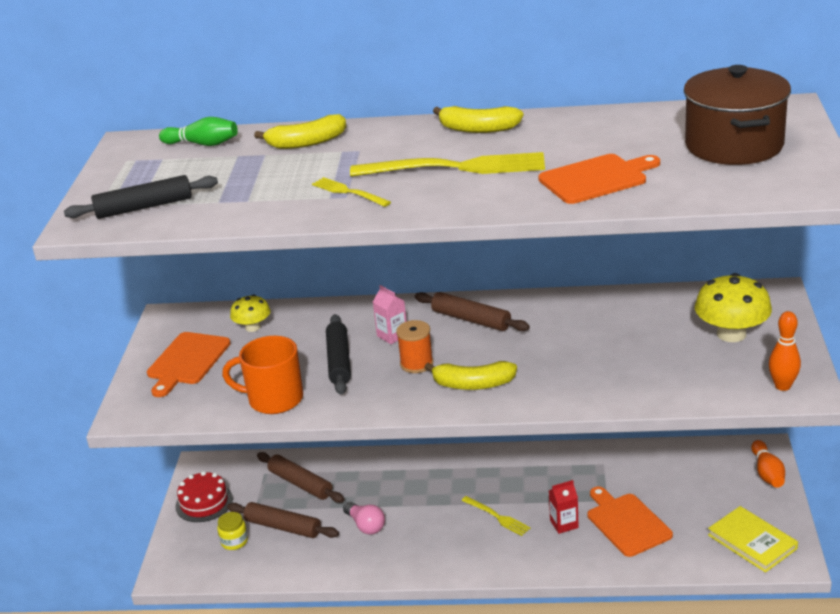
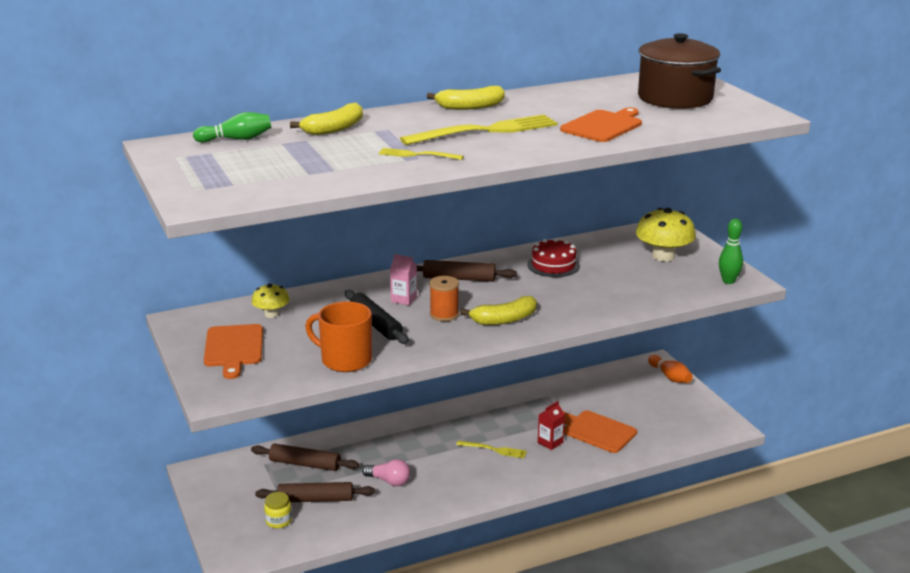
camera: 30 degrees left, 5 degrees down
black rolling pin [64,175,218,219] -> none
red cake [175,471,233,522] -> red cake moved to [527,238,580,277]
orange mug [222,336,303,414] -> orange mug turned 45 degrees clockwise [305,301,372,372]
yellow book [708,506,798,573] -> none
orange bowling pin [769,311,801,391] -> green bowling pin [719,219,743,284]

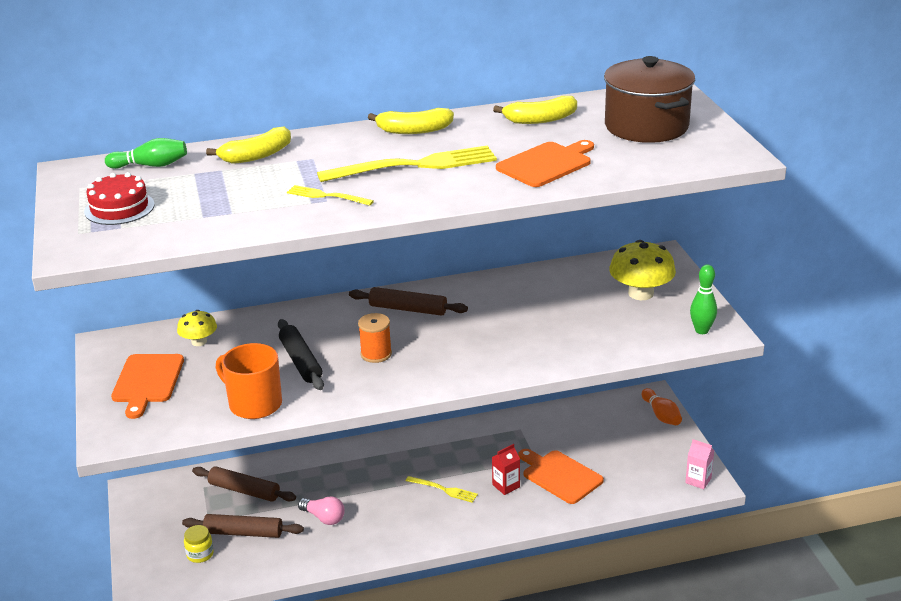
camera: 10 degrees right, 5 degrees up
pink carton [390,254,417,306] -> pink carton moved to [685,439,714,489]
yellow banana [460,296,537,325] -> yellow banana moved to [493,96,577,124]
red cake [527,238,580,277] -> red cake moved to [84,172,155,225]

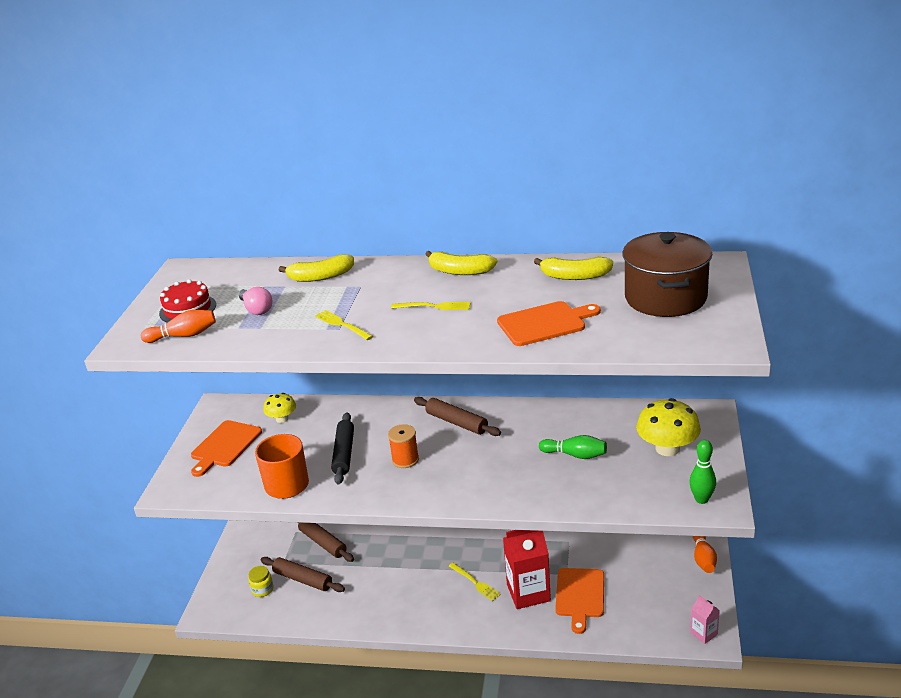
camera: 25 degrees right, 0 degrees up
green bowling pin [105,138,187,169] -> green bowling pin moved to [539,435,607,459]
pink light bulb [298,496,345,525] -> pink light bulb moved to [239,287,273,315]
yellow fork [317,145,497,182] -> yellow fork [391,302,471,310], size x0.49
red carton [492,444,520,495] -> red carton [503,530,551,609], size x1.97
orange cutting board [518,449,604,504] -> orange cutting board turned 150 degrees counterclockwise [555,568,604,634]
none -> orange bowling pin [141,310,216,343]

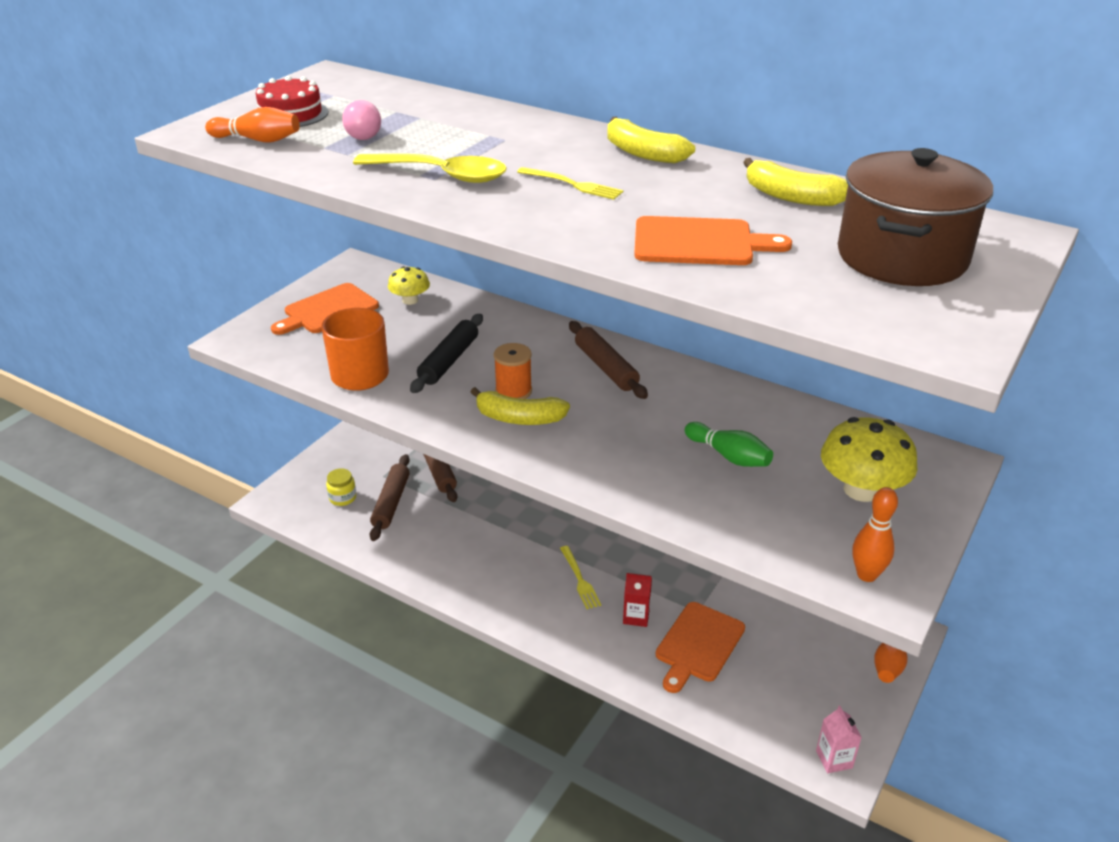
camera: 20 degrees right, 5 degrees up
brown rolling pin [261,557,345,592] -> brown rolling pin turned 45 degrees clockwise [370,454,410,541]
yellow banana [279,254,354,282] -> yellow banana moved to [471,387,570,425]
yellow fork [315,310,373,340] -> yellow spoon [353,154,507,183]
red carton [503,530,551,609] -> red carton [623,573,652,627], size x0.51
green bowling pin [689,440,716,504] -> orange bowling pin [853,487,898,582]

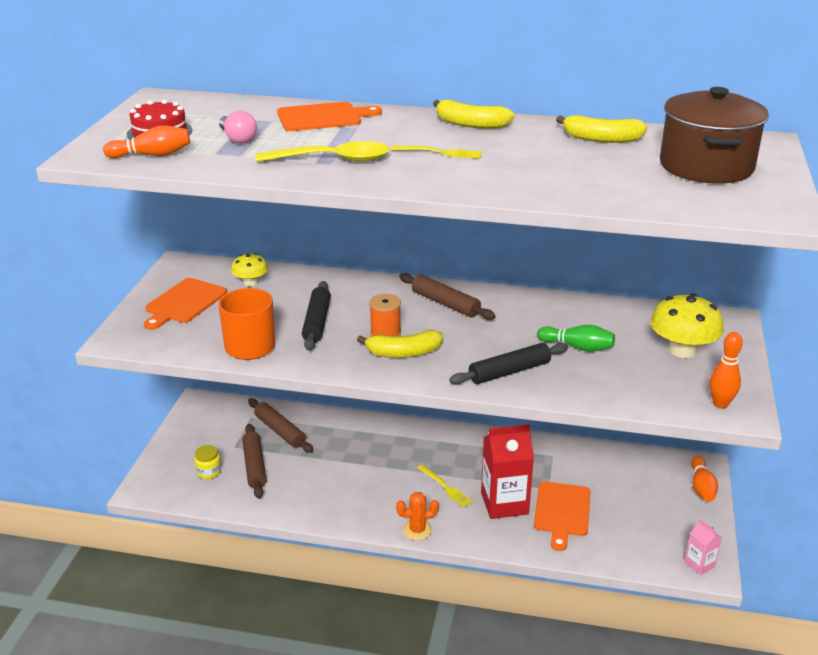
camera: 20 degrees left, 5 degrees down
red carton [623,573,652,627] -> red carton [481,424,534,519], size x1.97
orange cutting board [634,216,792,265] -> orange cutting board moved to [277,102,382,131]
none -> orange cactus [396,492,439,541]
none -> black rolling pin [449,343,568,385]

